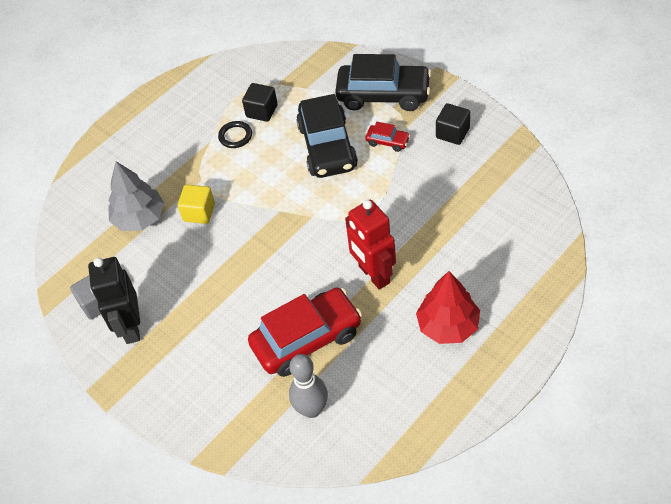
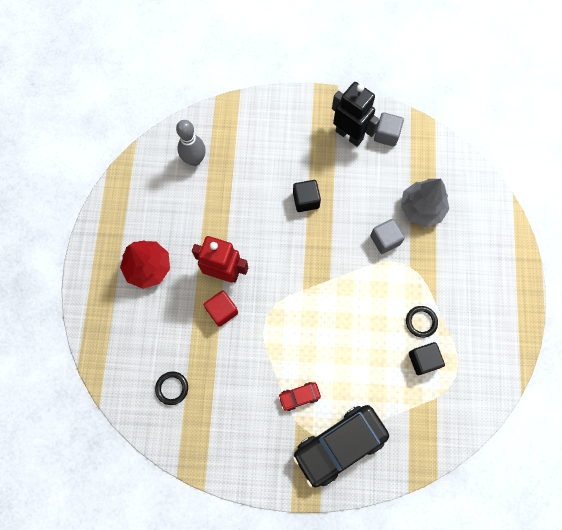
camera: 135 degrees right, 20 degrees up
yellow cube [178,185,215,224] -> grey cube [370,219,405,254]
red car [248,288,362,377] -> none
black car [296,94,358,178] -> none
black cube [436,103,470,145] -> black cube moved to [293,180,321,212]
none -> black ring [155,372,188,405]
none -> red cube [204,290,238,327]

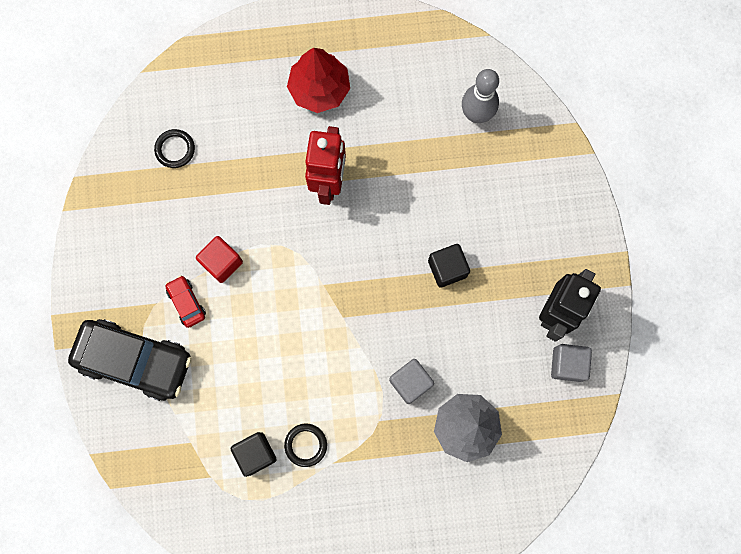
camera: 80 degrees right, 5 degrees up
red cube [204,290,238,327] -> red cube moved to [196,236,243,283]
black car [293,405,389,488] -> black car turned 150 degrees clockwise [68,319,192,401]

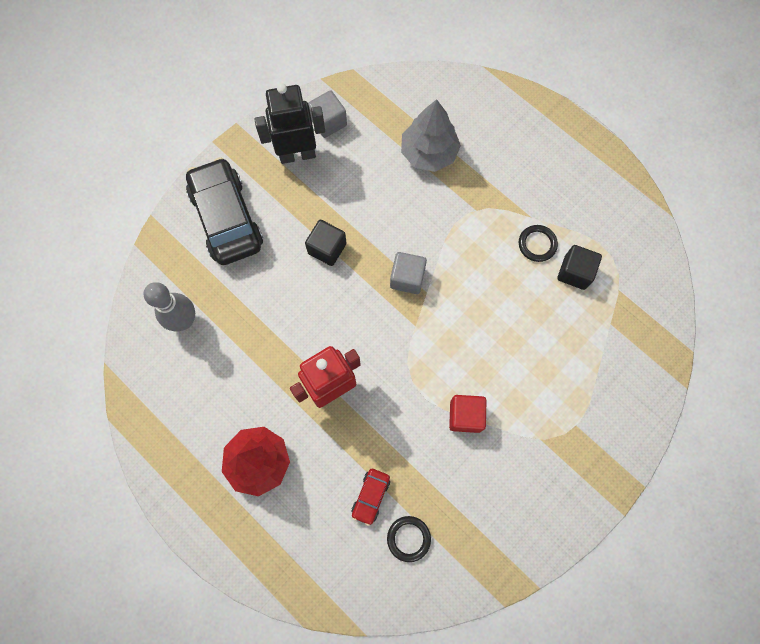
camera: 130 degrees left, 5 degrees down
black car [68,319,192,401] -> black car moved to [186,157,263,265]
red car [165,275,206,328] -> red car moved to [352,469,390,526]
grey cube [389,359,434,404] -> grey cube moved to [390,252,427,294]

